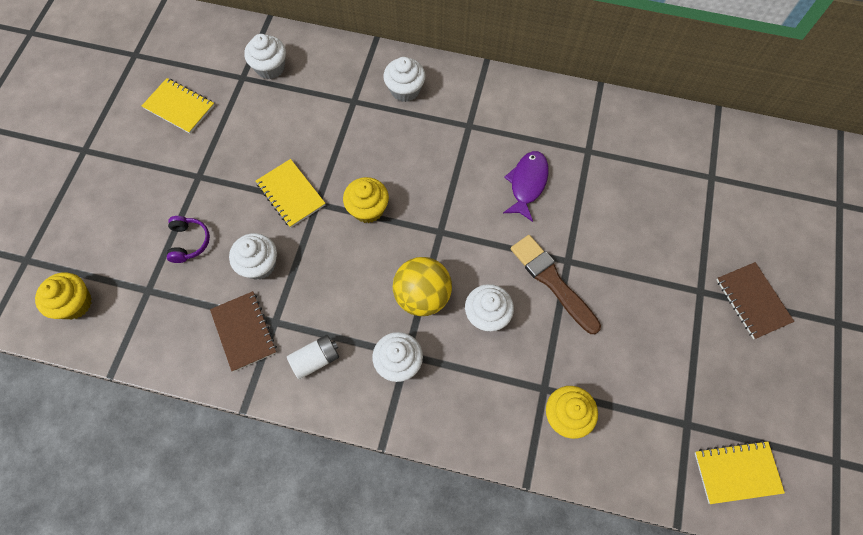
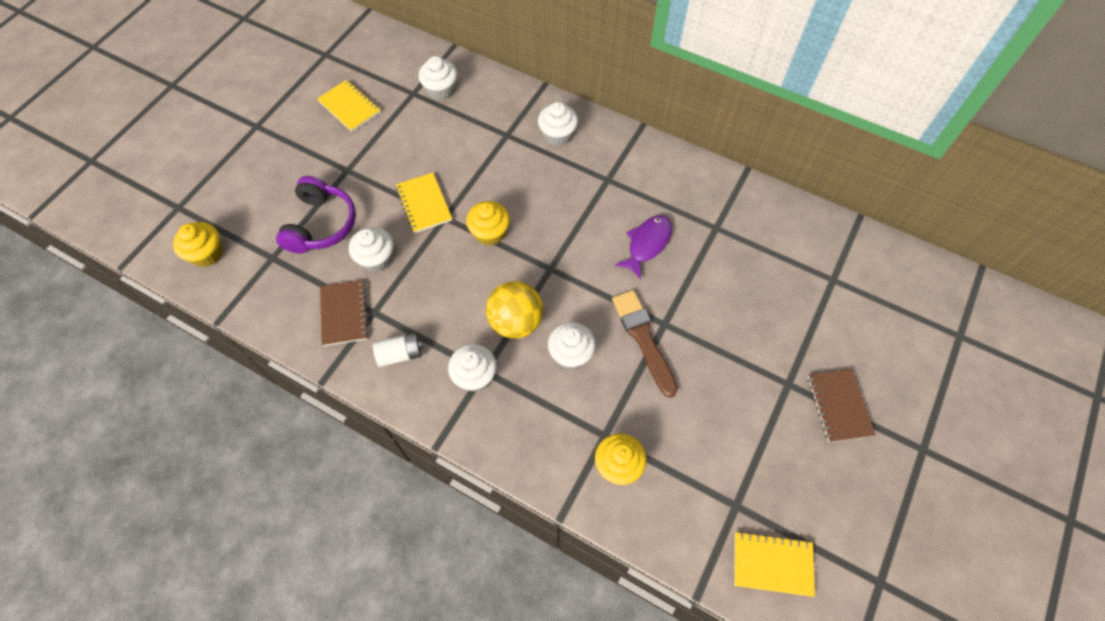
camera: 15 degrees right, 5 degrees down
purple headphones [167,216,210,263] -> purple headphones [276,176,356,254], size x1.78

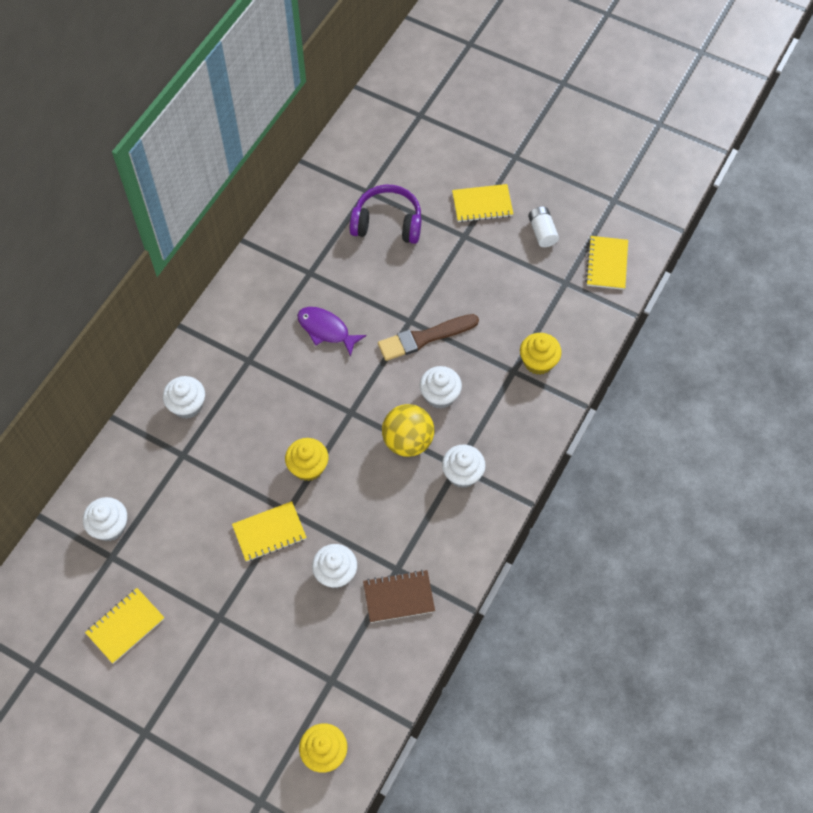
camera: 90 degrees left, 0 degrees up
purple headphones [276,176,356,254] -> purple headphones moved to [350,185,422,244]
white battery [373,332,423,367] -> white battery moved to [528,206,559,247]
brown notebook [808,369,876,442] -> yellow notebook [452,184,513,222]

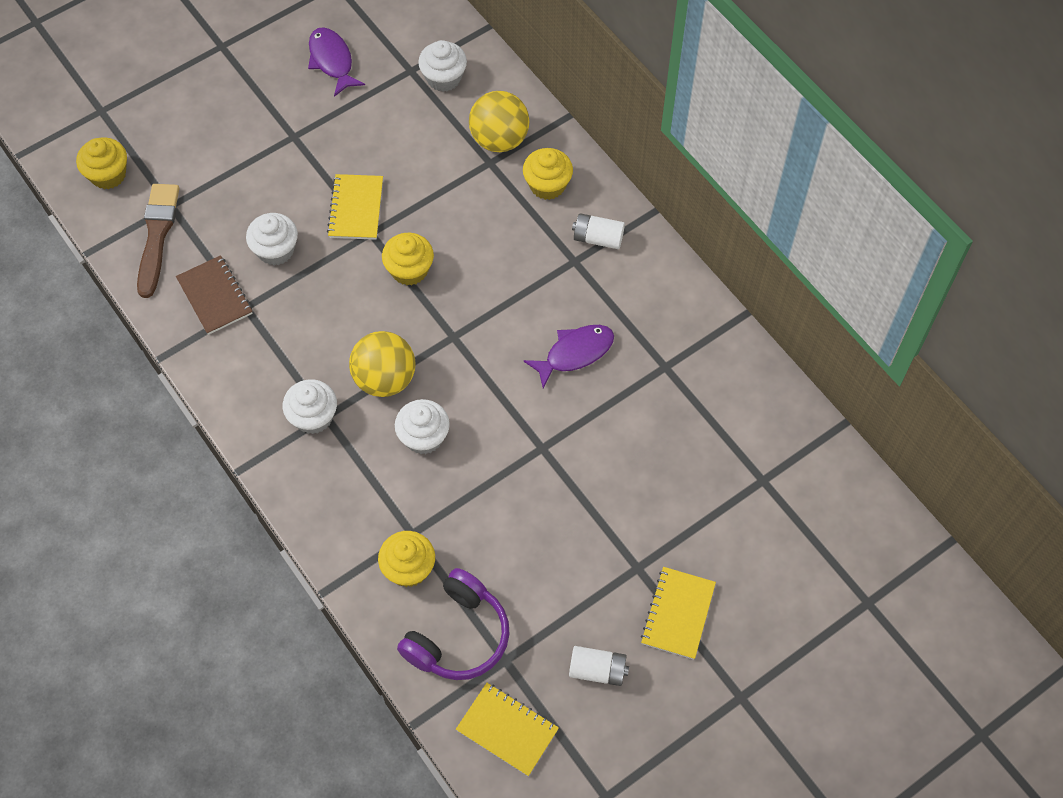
camera: 115 degrees right, 0 degrees up
yellow notebook [85,588,165,664] -> purple fish [308,27,365,97]
white cupcake [163,376,205,419] -> yellow cupcake [523,148,573,200]
purple headphones [350,185,422,244] -> purple headphones moved to [397,568,510,680]
brown notebook [363,570,435,623] -> brown notebook turned 45 degrees counterclockwise [176,255,253,335]
brown brush [378,314,479,361] -> brown brush moved to [137,184,180,298]
none -> yellow ball [469,91,529,152]
none -> white battery [572,213,625,249]

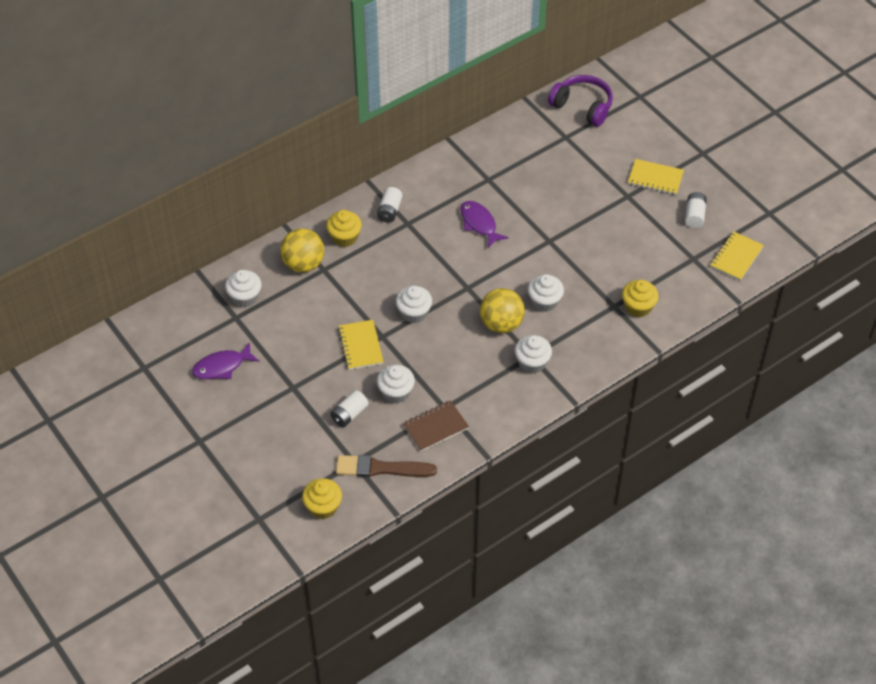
camera: 90 degrees left, 10 degrees down
yellow notebook [327,174,383,240] -> yellow notebook turned 75 degrees clockwise [338,320,384,370]
yellow cupcake [382,233,434,286] -> white cupcake [396,286,432,323]
purple headphones [397,568,510,680] -> purple headphones moved to [548,75,613,127]
none -> white battery [330,390,369,427]

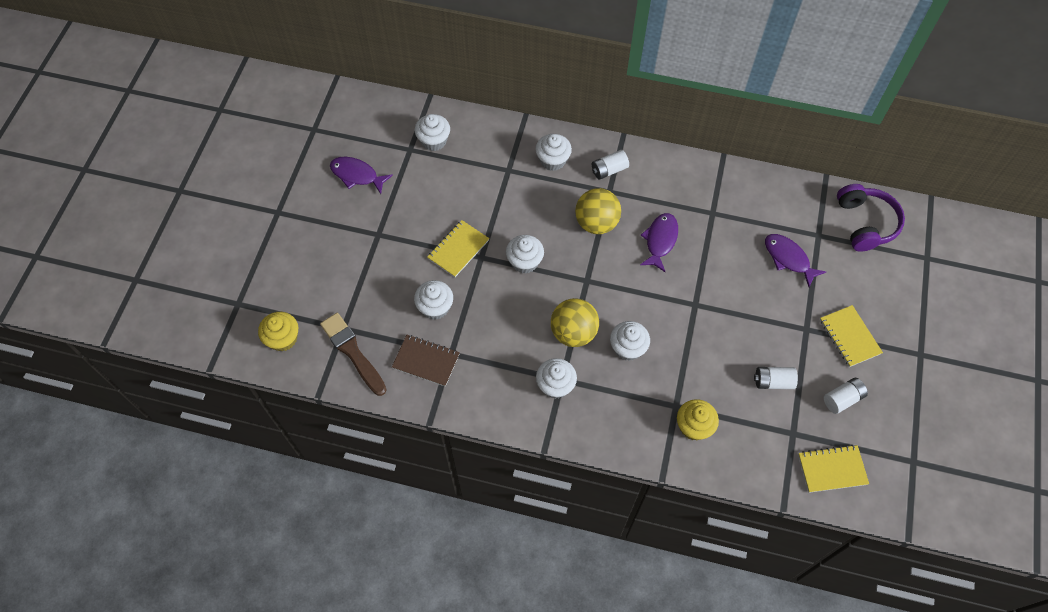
camera: 50 degrees right, 10 degrees up
yellow ball [280,229,324,272] -> yellow ball moved to [575,188,621,234]
yellow cupcake [326,210,362,247] -> white cupcake [536,134,572,171]
white battery [330,390,369,427] -> white battery moved to [754,367,798,389]
none -> purple fish [765,234,826,287]

